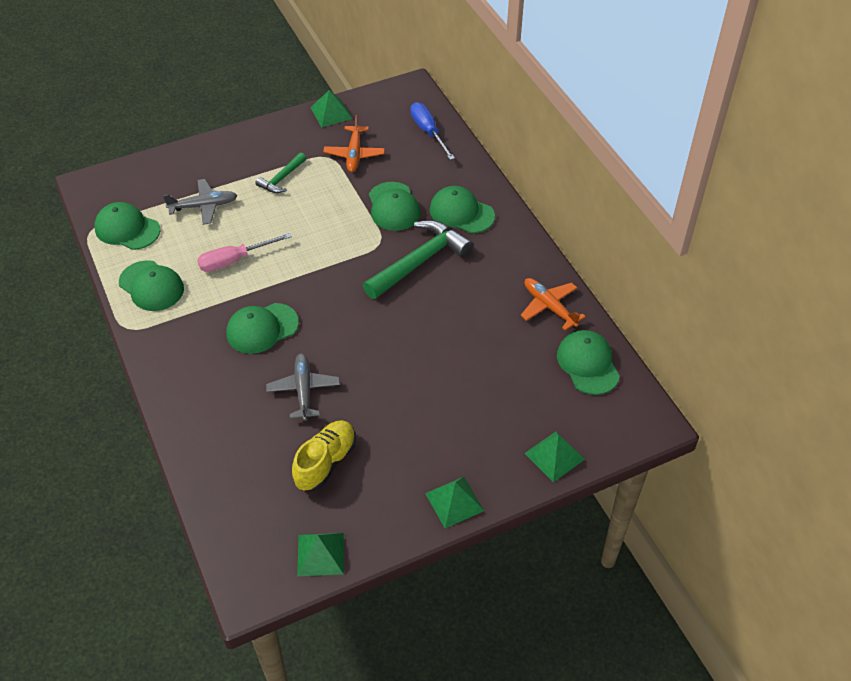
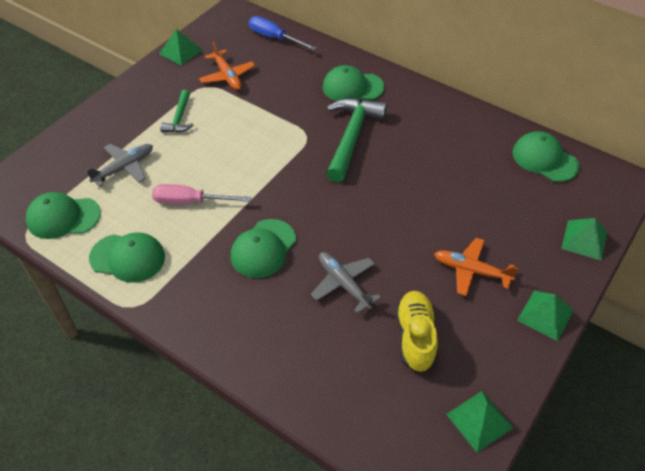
camera: 30 degrees left, 0 degrees up
pink screwdriver [197,233,292,272] -> pink screwdriver turned 60 degrees clockwise [152,184,252,205]
green cap [369,182,421,231] -> none
orange plane [520,278,586,330] -> orange plane moved to [434,238,518,296]

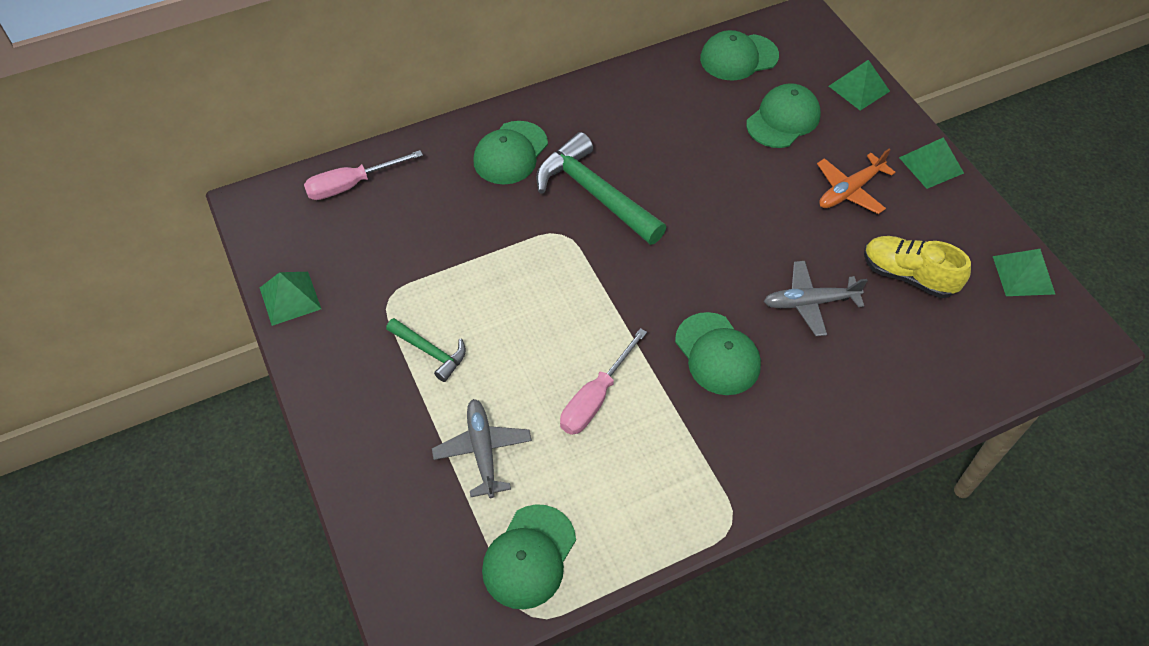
camera: 60 degrees left, 5 degrees up
green cap [89,232,165,283] -> green cap moved to [746,83,821,148]
orange plane [199,42,255,90] -> none
blue screwdriver [249,16,317,51] -> pink screwdriver [304,150,423,200]

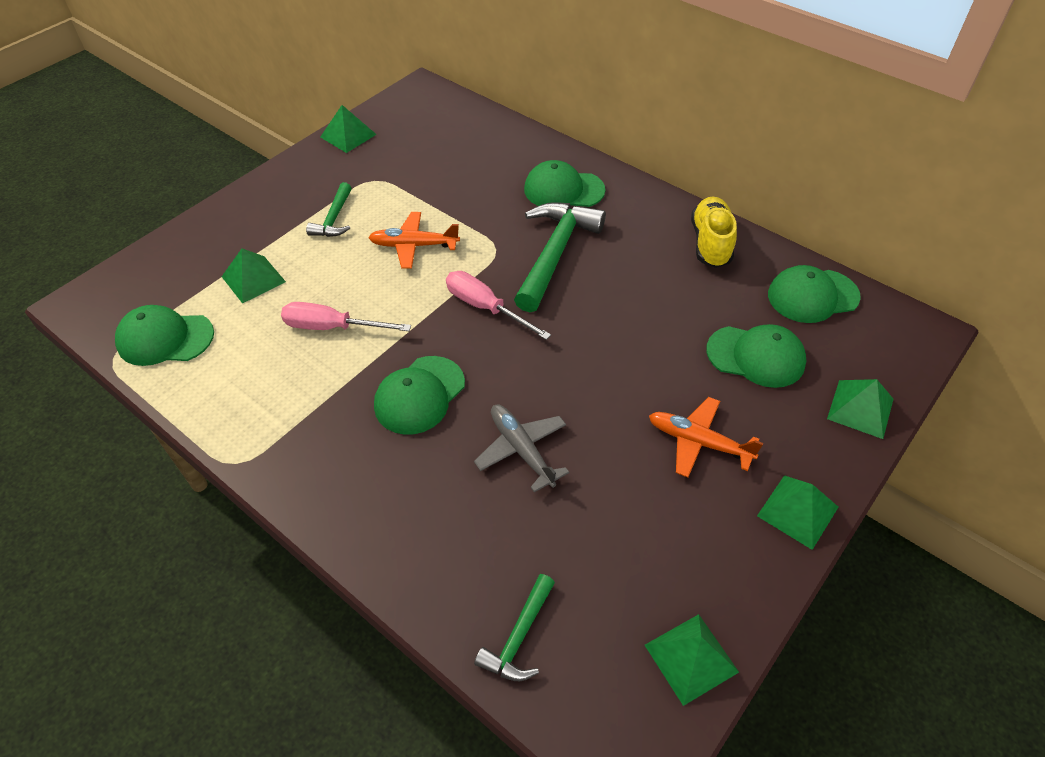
camera: 65 degrees right, 5 degrees down
pink screwdriver [304,150,423,200] -> pink screwdriver moved to [446,271,551,340]
grey plane [432,399,532,498] -> green pyramid [222,248,286,304]
green cap [700,30,779,81] -> green cap turned 60 degrees counterclockwise [768,265,861,323]
yellow shoe [864,236,971,298] -> yellow shoe moved to [691,197,737,268]
none -> orange plane [368,212,460,269]
none -> green hammer [474,574,555,681]

